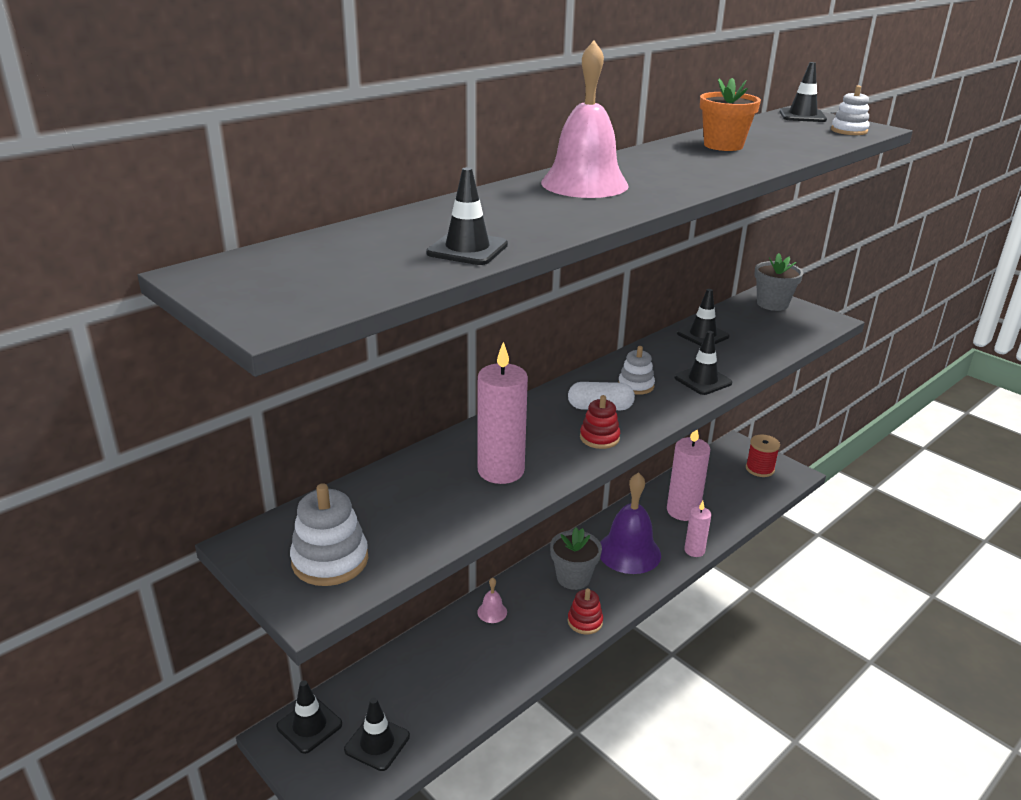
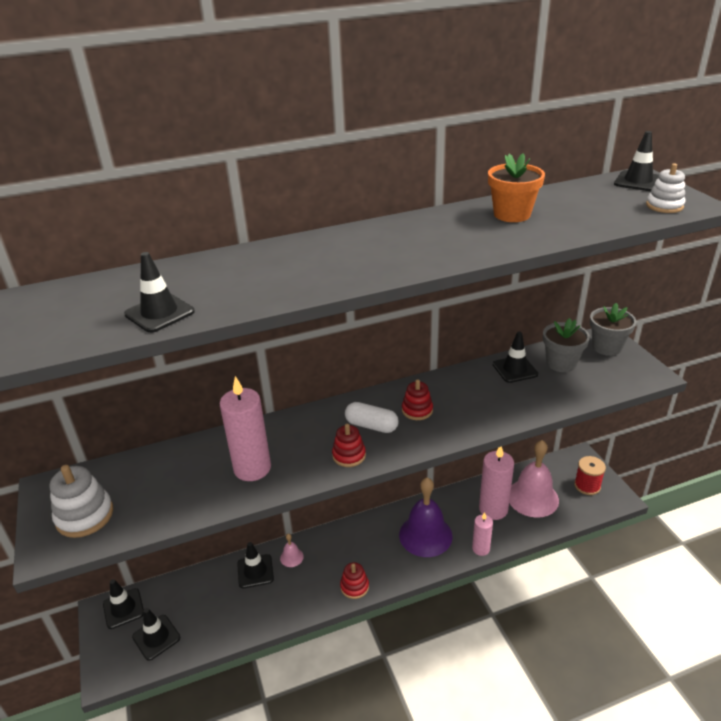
camera: 25 degrees right, 5 degrees up
pink bell [541,41,629,198] -> pink bell moved to [509,440,559,518]
grey flower pot [550,527,602,590] -> grey flower pot moved to [543,318,590,372]
white stacking toy [618,346,655,395] -> red stacking toy [402,379,433,420]
black traffic cone [674,331,732,395] -> black traffic cone moved to [237,542,274,588]

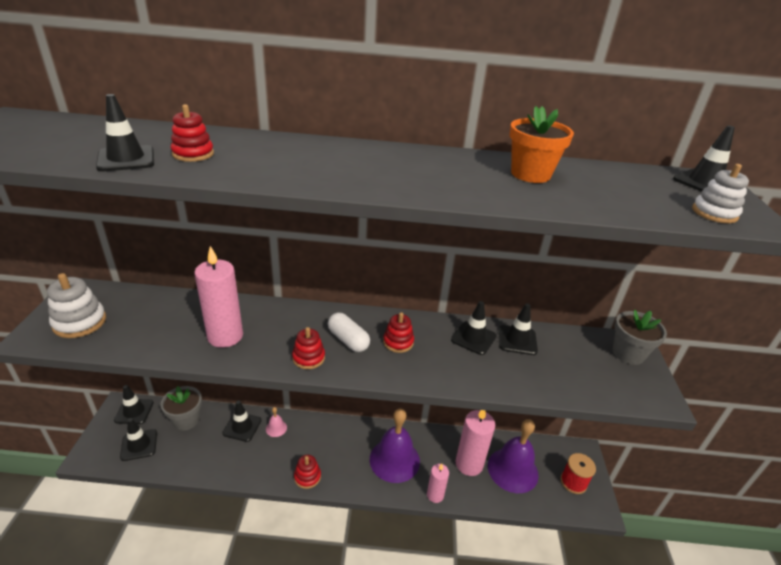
camera: 20 degrees right, 0 degrees up
pink bell [509,440,559,518] -> purple bell [488,419,539,493]
grey flower pot [543,318,590,372] -> grey flower pot moved to [160,386,202,430]
none -> red stacking toy [170,104,214,162]
none -> black traffic cone [451,301,497,355]

